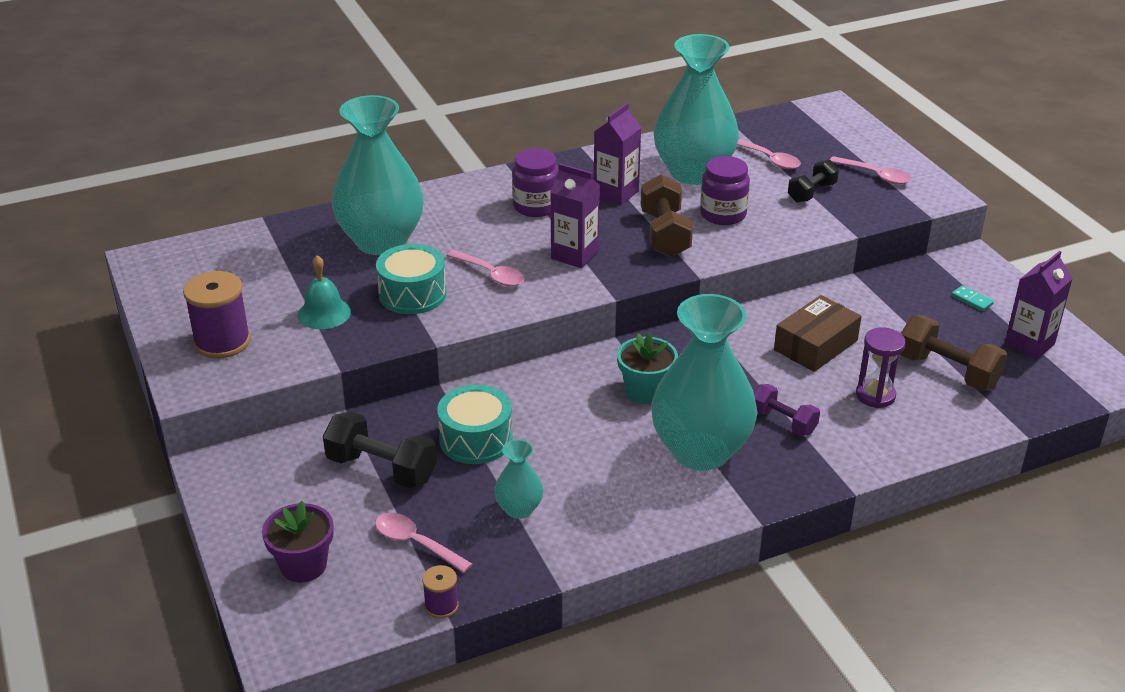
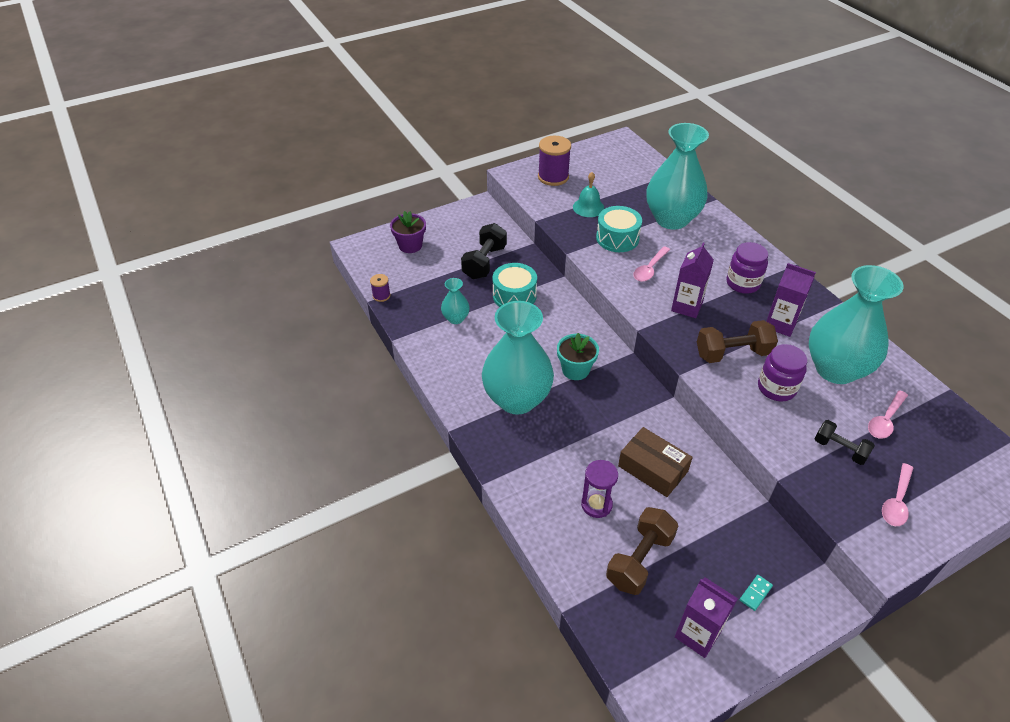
camera: 85 degrees right, 10 degrees up
pink spoon [375,513,473,573] -> none
purple dumbbell [754,384,820,436] -> none

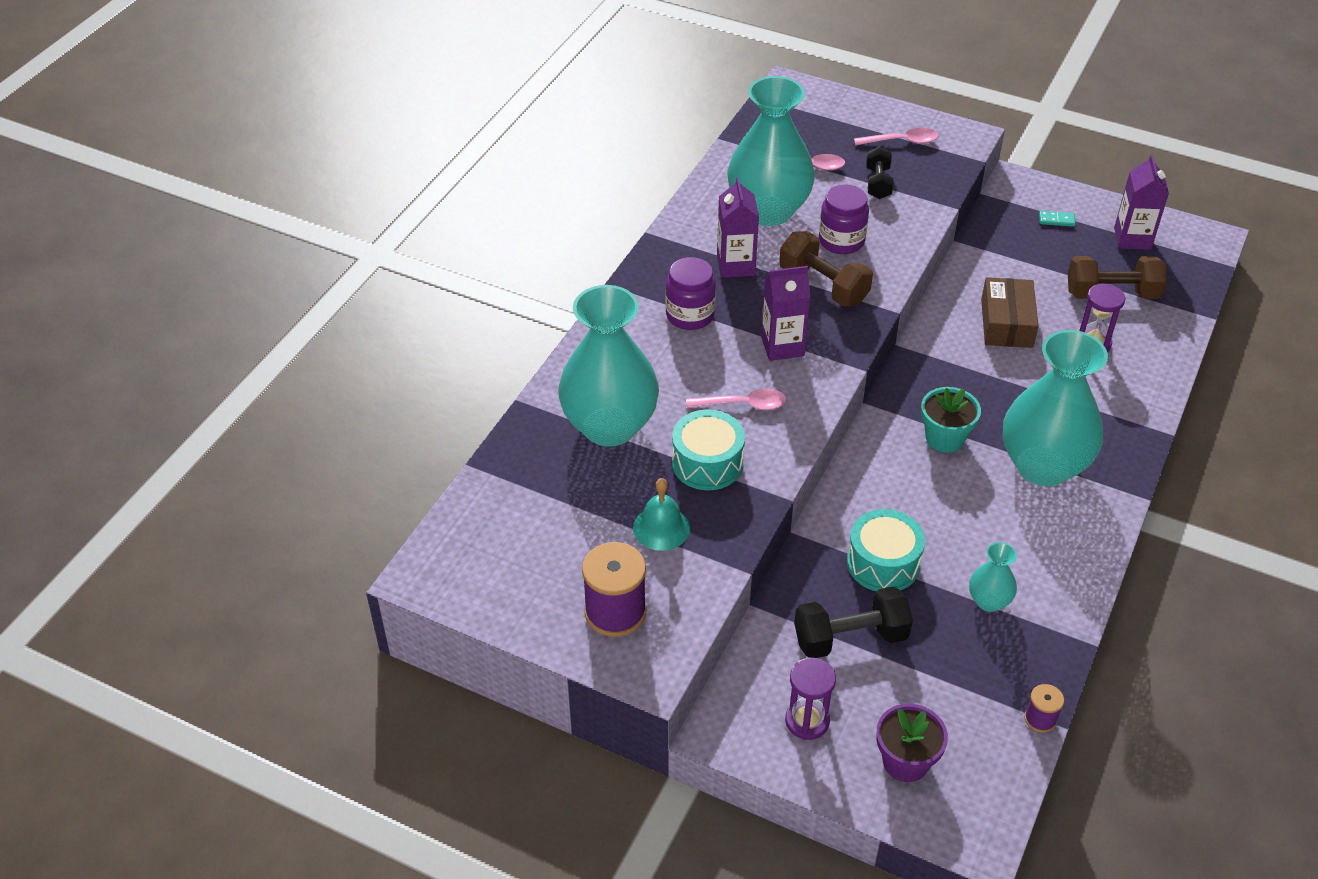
camera: 125 degrees left, 0 degrees up
none -> purple hourglass [785,658,836,740]

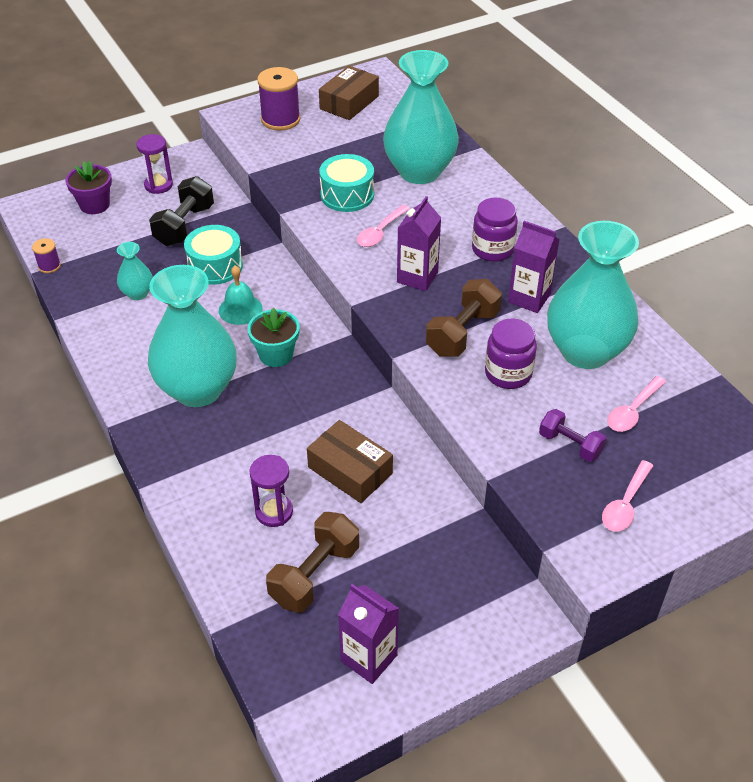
camera: 125 degrees right, 0 degrees up
turquoise bell [633,478,690,551] -> turquoise bell moved to [219,265,263,325]
brown dumbbell [779,231,873,307] -> brown dumbbell turned 45 degrees counterclockwise [426,279,502,357]
black dumbbell [866,146,894,199] -> purple dumbbell [539,409,606,462]
turquoise domino [1039,211,1076,227] -> none
none -> brown box [319,66,379,120]

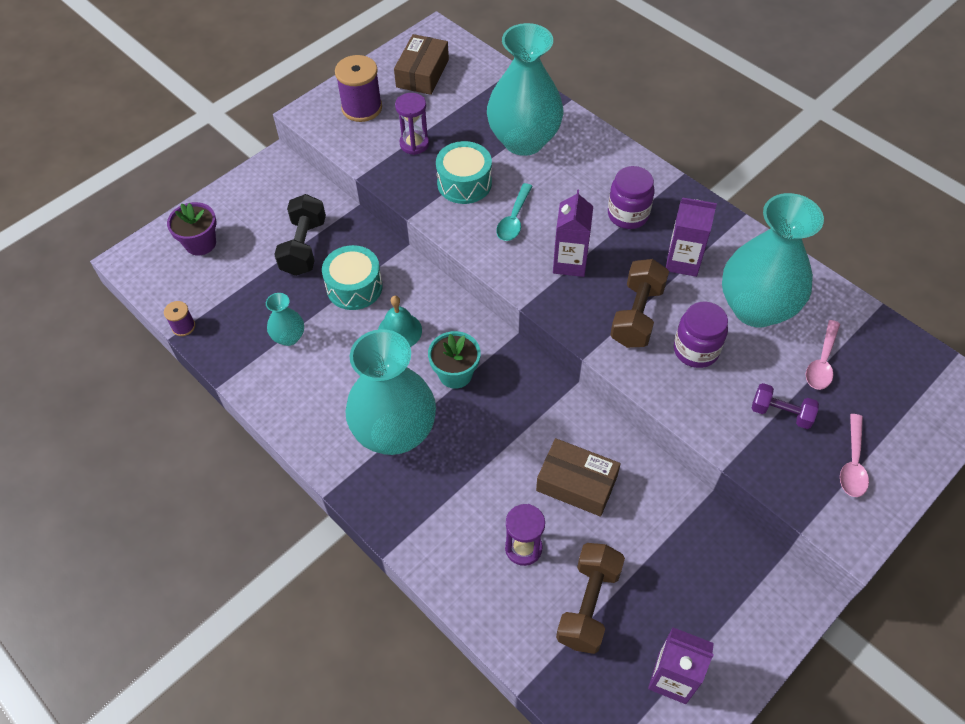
camera: 15 degrees left, 10 degrees up
purple hourglass [136,134,173,194] -> purple hourglass moved to [395,93,429,155]
pink spoon [357,205,410,247] -> turquoise spoon [496,183,532,241]

